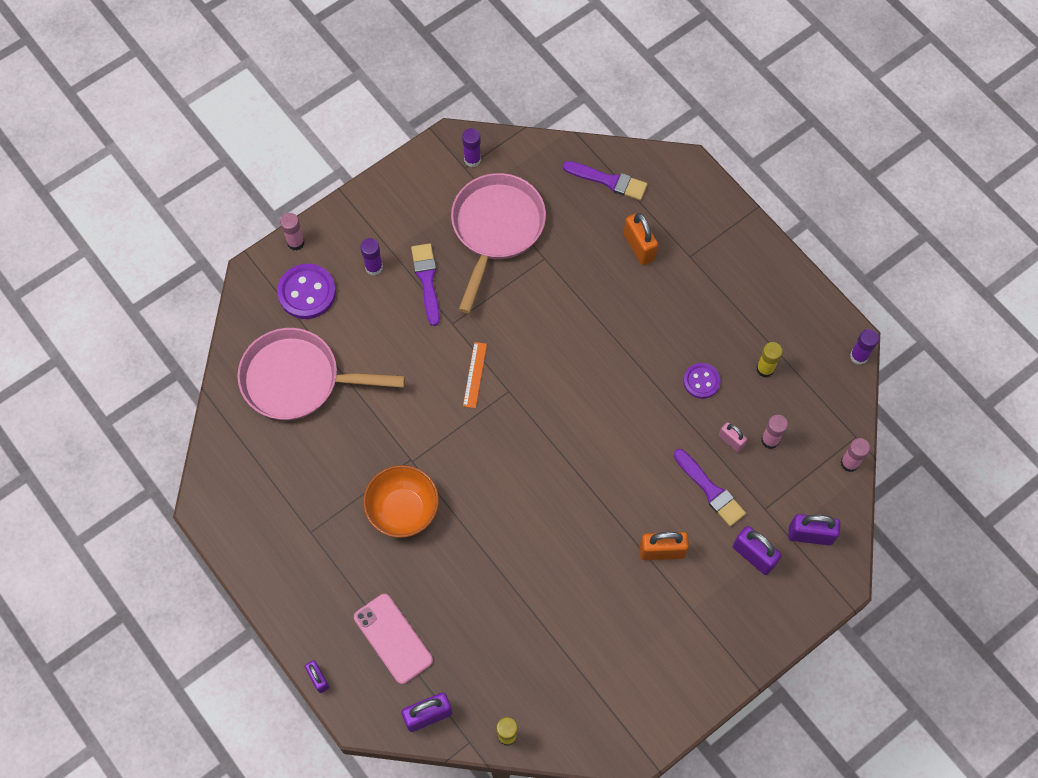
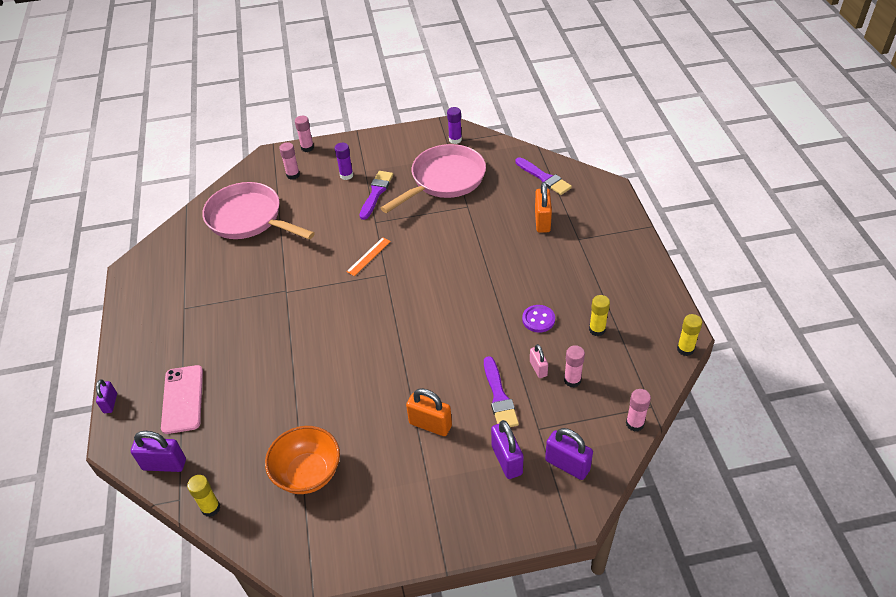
camera: 30 degrees right, 20 degrees down
purple button [277,264,336,319] -> pink glue stick [279,142,300,180]
orange bowl [363,465,439,538] -> orange bowl moved to [265,426,340,494]
purple glue stick [850,329,879,365] -> yellow glue stick [677,314,703,356]

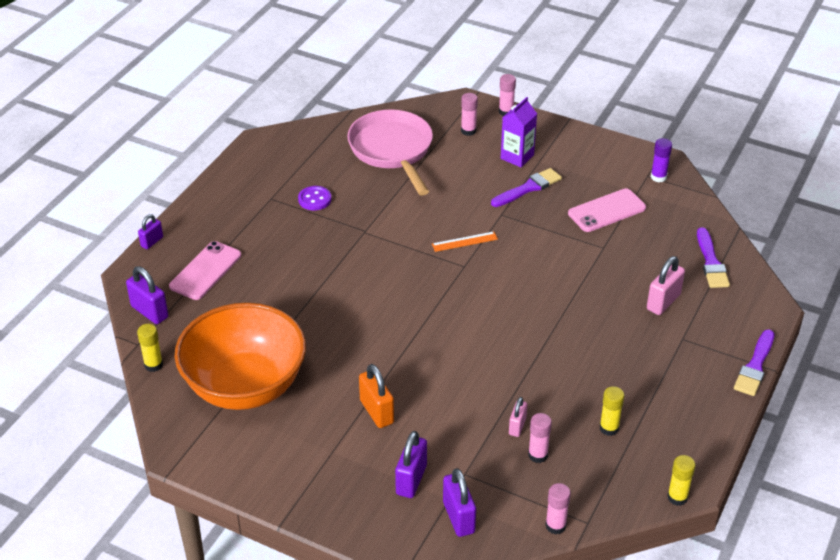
camera: 35 degrees right, 5 degrees down
orange bowl [265,426,340,494] -> orange bowl [175,303,306,410], size x1.70
purple glue stick [335,143,353,180] -> purple carton [501,97,537,167]
pink pan [381,144,486,213] -> pink phone [568,188,646,232]
purple brush [484,356,519,427] -> purple brush moved to [734,329,774,396]
purple button [522,305,555,333] -> purple button moved to [298,186,331,210]
orange padlock [535,182,552,233] -> pink padlock [647,256,685,315]

